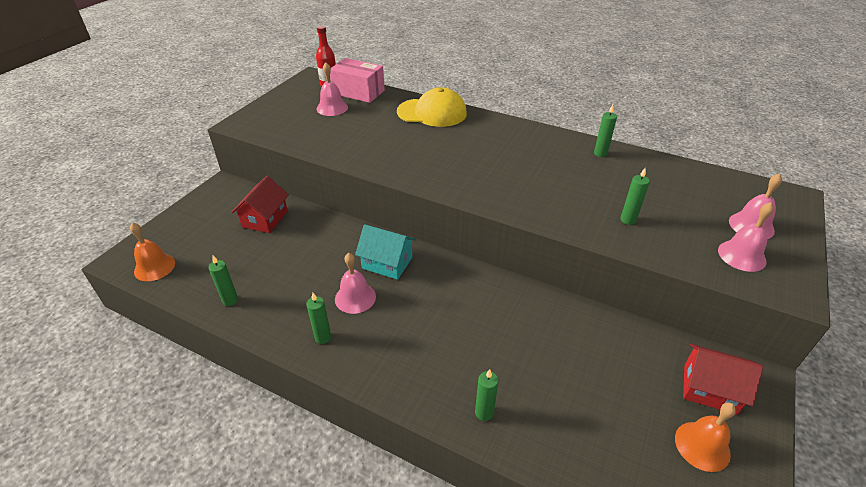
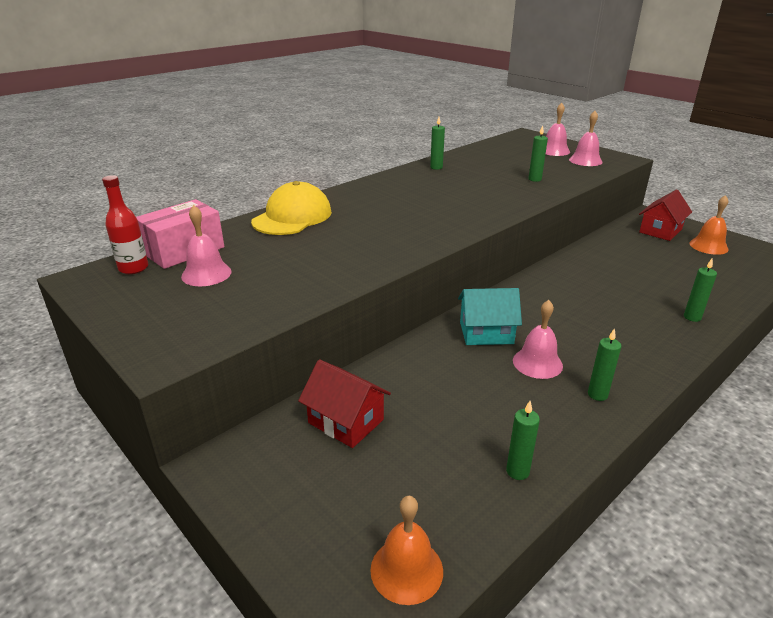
camera: 70 degrees left, 10 degrees down
turquoise house [355,224,416,280] -> turquoise house turned 45 degrees clockwise [458,288,522,345]

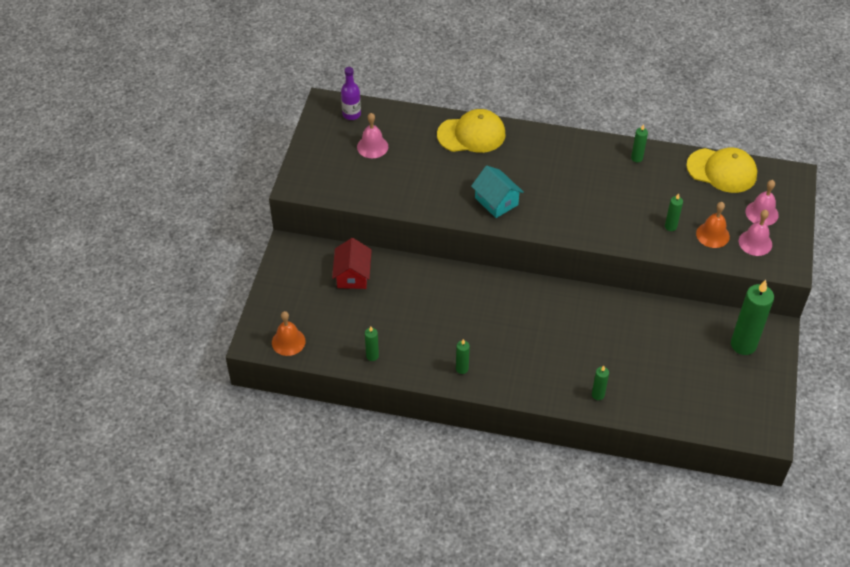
camera: 55 degrees right, 20 degrees up
red bottle [102,175,148,274] -> purple bottle [341,67,361,120]
pink box [136,199,224,269] -> none
turquoise house [458,288,522,345] -> turquoise house moved to [471,166,524,218]
pink bell [513,300,563,379] -> none
red house [639,190,692,241] -> green candle [731,280,774,355]
orange bell [689,195,729,255] -> orange bell moved to [696,202,730,248]
none -> yellow cap [686,147,757,193]

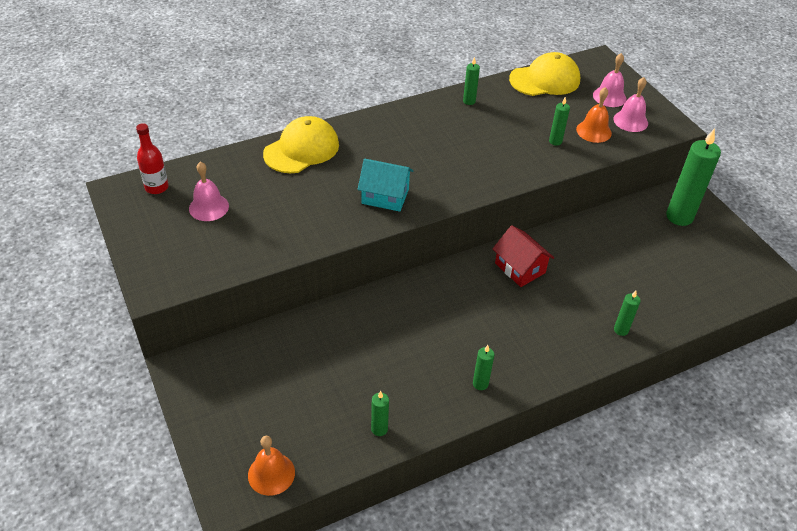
camera: 40 degrees left, 5 degrees down
red house [332,238,372,289] -> red house moved to [493,225,554,287]
purple bottle [341,67,361,120] -> red bottle [136,123,169,194]

